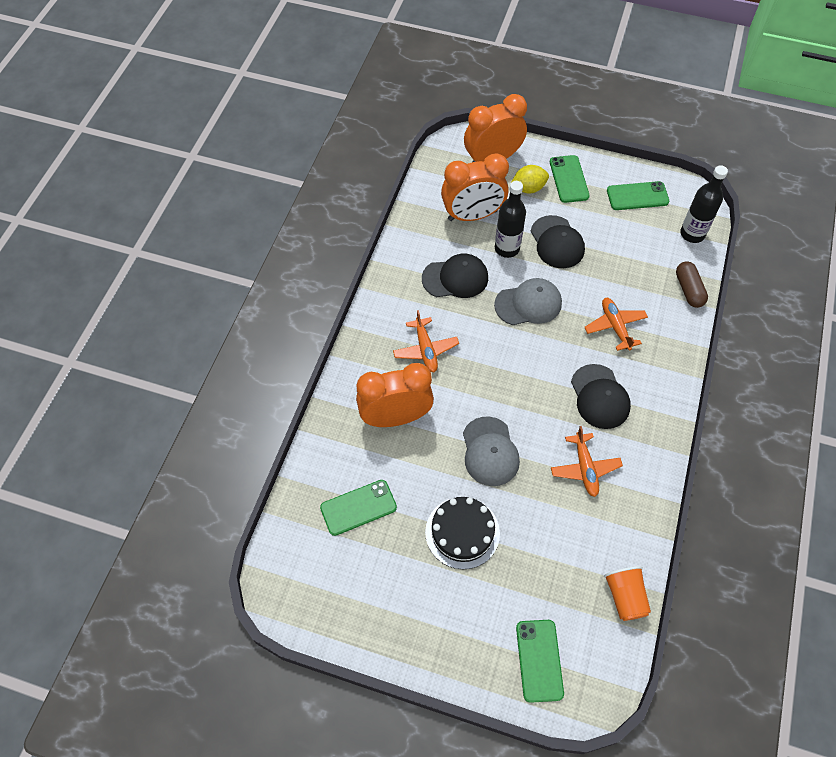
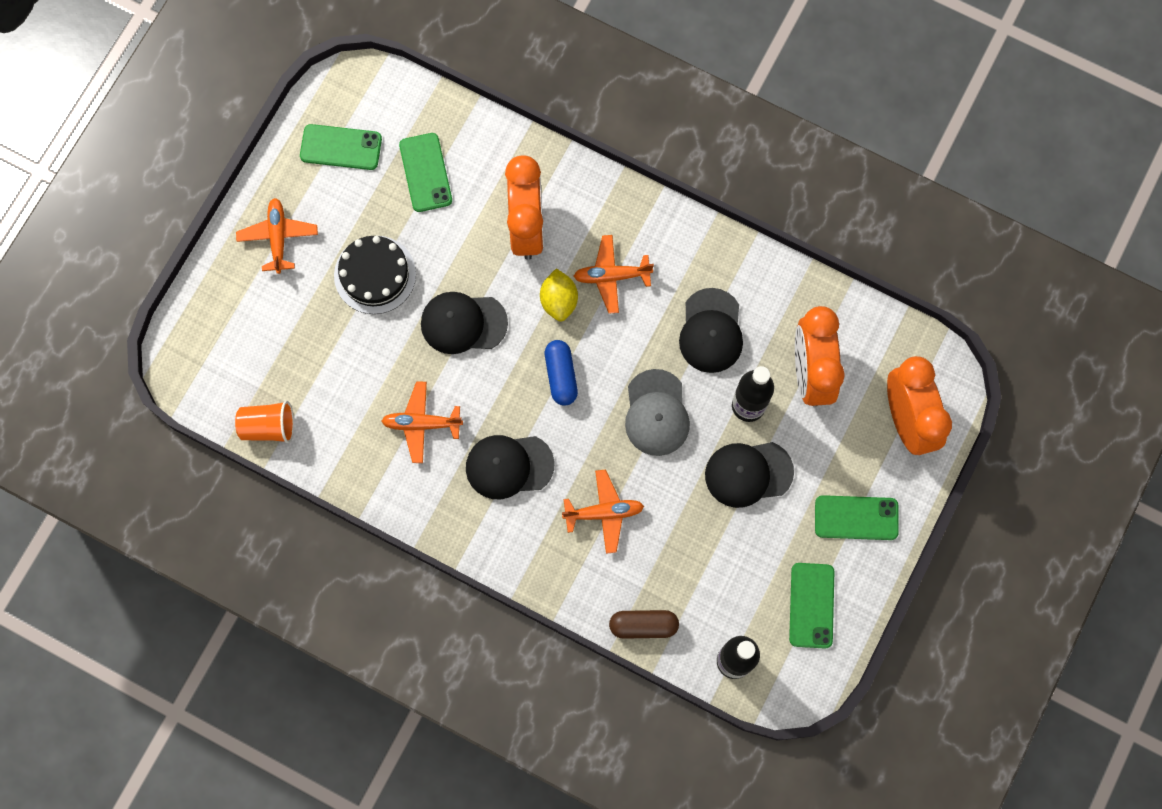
camera: 100 degrees right, 15 degrees up
grey cap [463,417,520,486] -> black cap [421,292,508,354]
yellow lemon [512,165,549,194] -> yellow lemon moved to [540,268,578,322]
green phone [516,620,564,703] -> green phone moved to [300,124,382,170]
none -> orange plane [236,198,318,274]
none -> blue capsule [545,340,578,406]

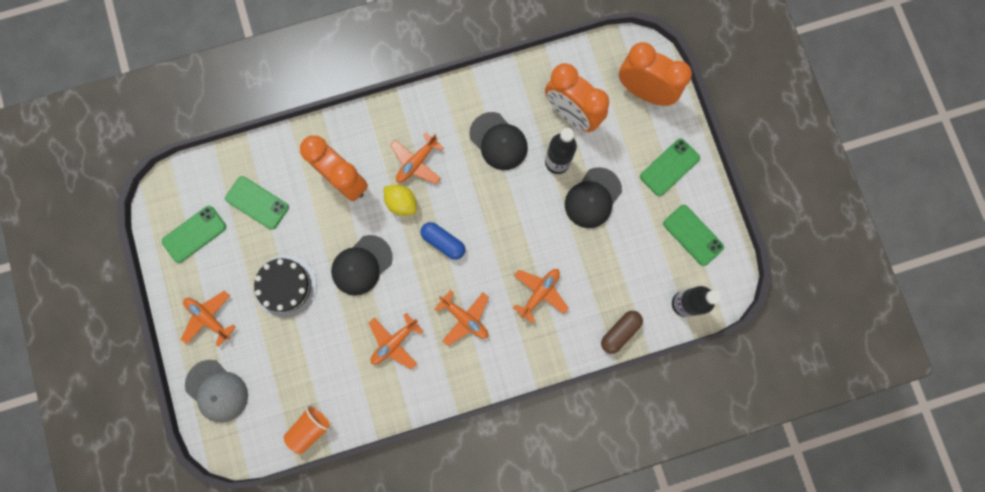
camera: 45 degrees left, 5 degrees up
black cap [466,435,555,499] -> orange plane [435,290,489,346]
grey cap [625,369,690,456] -> grey cap moved to [185,360,248,422]

